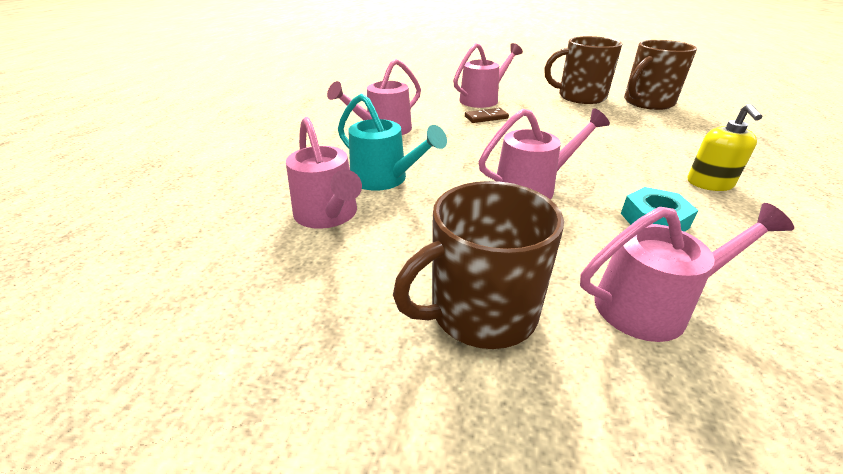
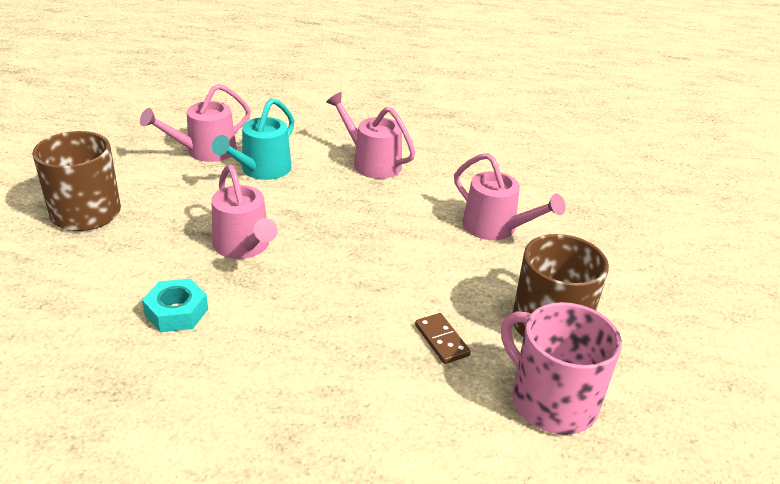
camera: 80 degrees right, 0 degrees up
brown domino [465,108,509,123] -> brown domino moved to [415,313,471,364]
pink watering can [580,203,794,342] -> none
brown mug [624,40,697,110] -> pink mug [501,302,622,435]
yellow soap dispenser [688,104,762,191] -> none

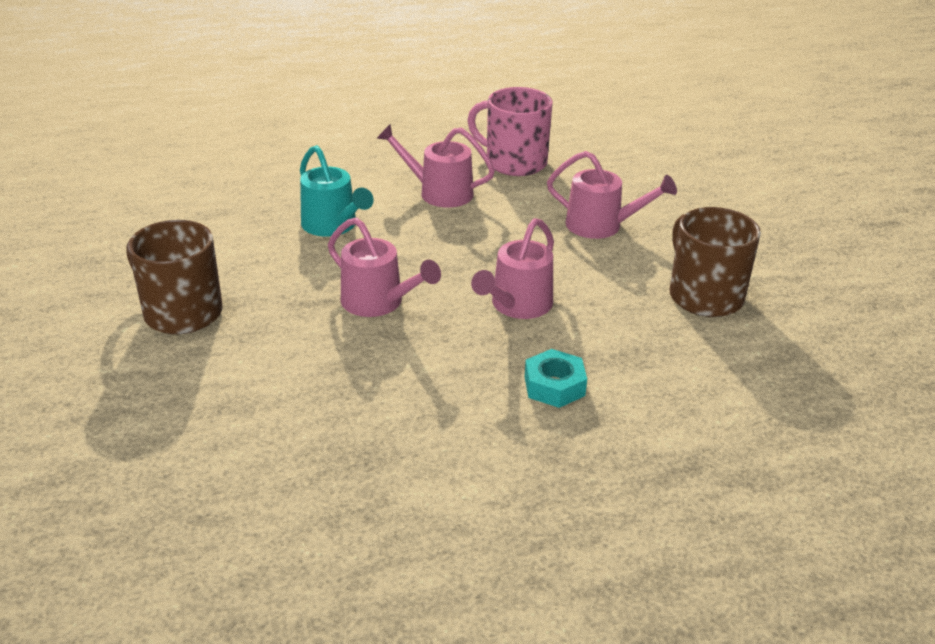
camera: 20 degrees left, 0 degrees up
pink watering can [140,84,251,162] -> pink watering can moved to [471,218,554,319]
turquoise nut [142,279,208,332] -> turquoise nut moved to [525,349,587,408]
turquoise watering can [212,98,294,180] -> turquoise watering can turned 45 degrees counterclockwise [300,145,373,237]
brown domino [415,313,471,364] -> none
pink mug [501,302,622,435] -> pink mug moved to [467,87,553,176]

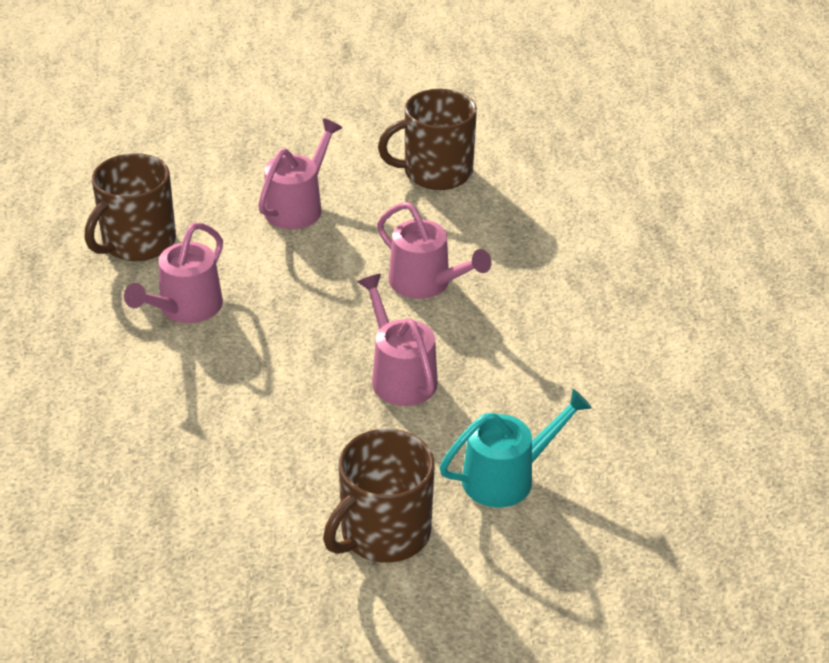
camera: 80 degrees left, 5 degrees up
turquoise watering can [300,145,373,237] -> turquoise watering can moved to [439,389,592,508]
pink watering can [328,217,441,317] -> pink watering can turned 75 degrees counterclockwise [358,274,438,406]
pink mug [467,87,553,176] -> brown mug [85,153,176,261]
turquoise nut [525,349,587,408] -> none

